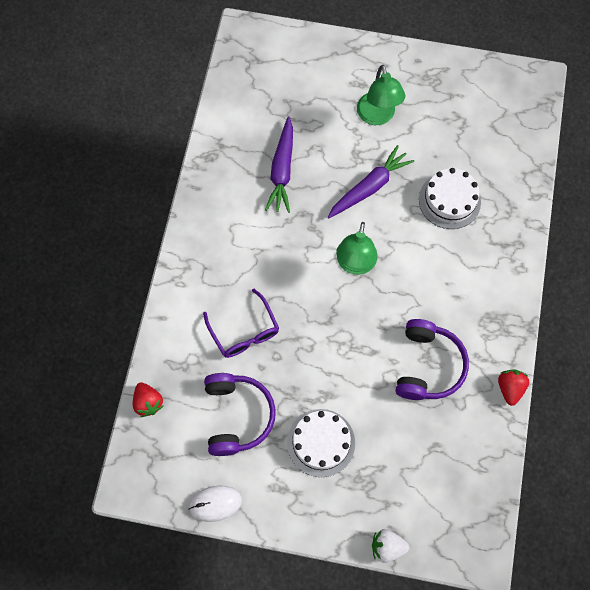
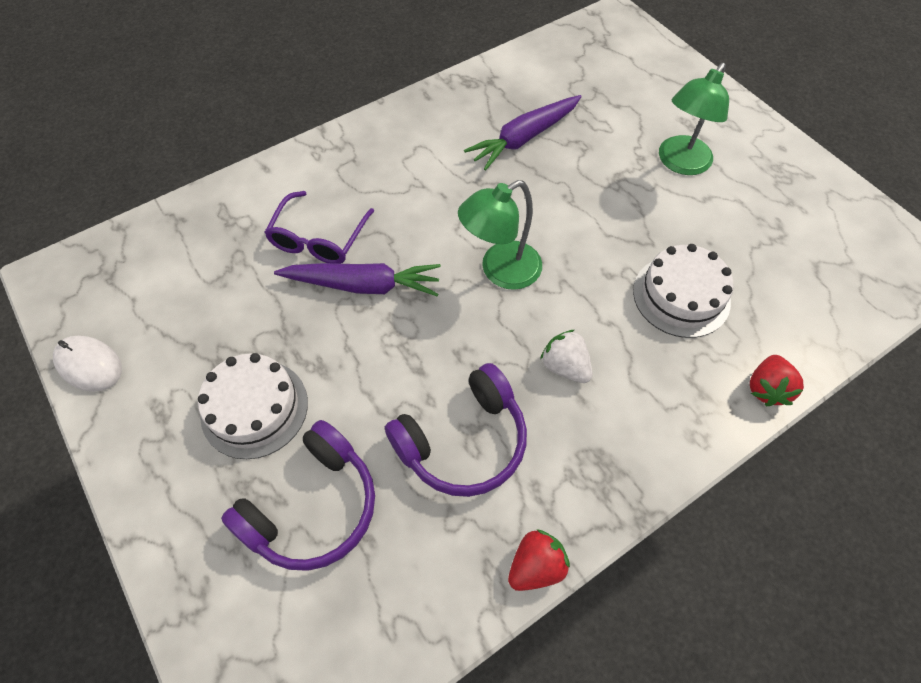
camera: 45 degrees right, 10 degrees down
red strawberry [133,382,163,417] -> red strawberry moved to [750,355,804,406]
purple headphones [204,373,276,456] -> purple headphones moved to [221,420,375,571]
purple carrot [328,145,414,219] -> purple carrot moved to [274,263,441,296]
white strawberry [372,529,409,563] -> white strawberry moved to [540,330,593,383]

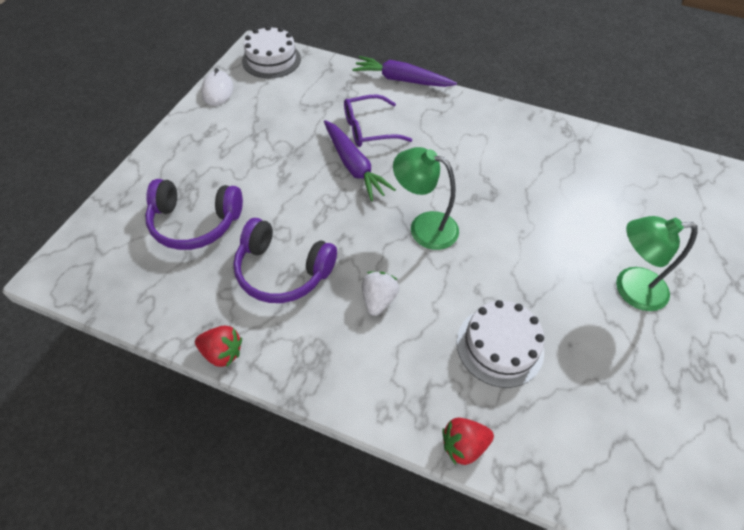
camera: 55 degrees right, 5 degrees down
white cake [198,353,308,459] -> white cake moved to [242,26,301,78]
purple carrot [464,95,581,171] -> purple carrot moved to [352,56,457,87]

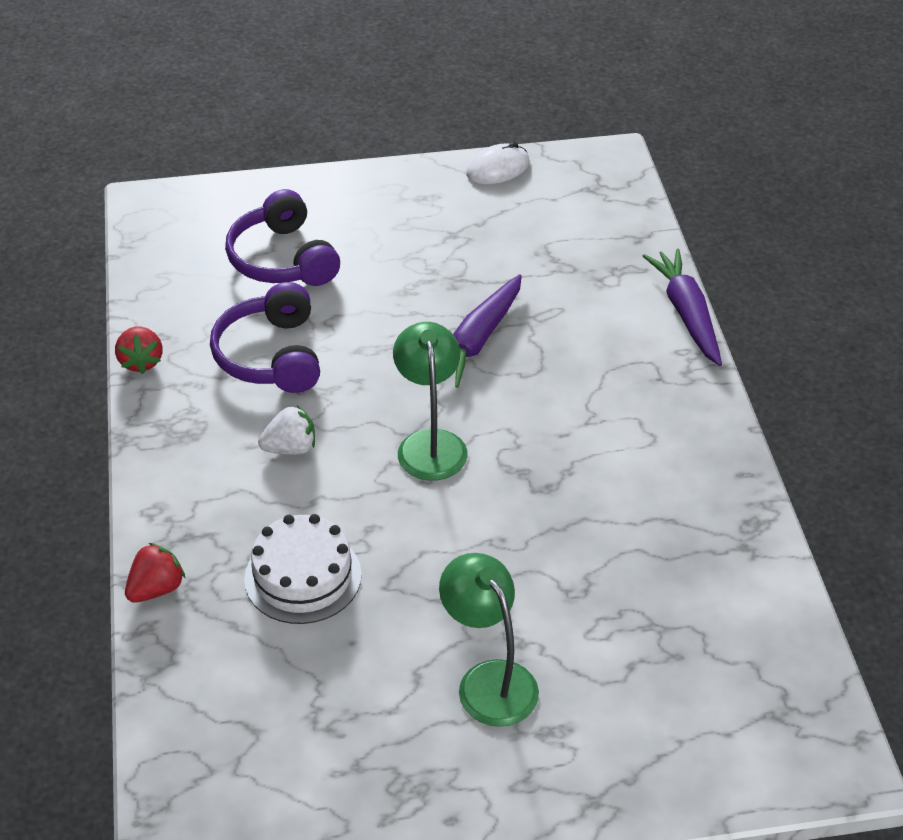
camera: 60 degrees right, 10 degrees down
white cake [242,26,301,78] -> none
purple glasses [344,95,412,147] -> none
red strawberry [442,418,494,465] -> red strawberry turned 90 degrees clockwise [125,543,185,602]

